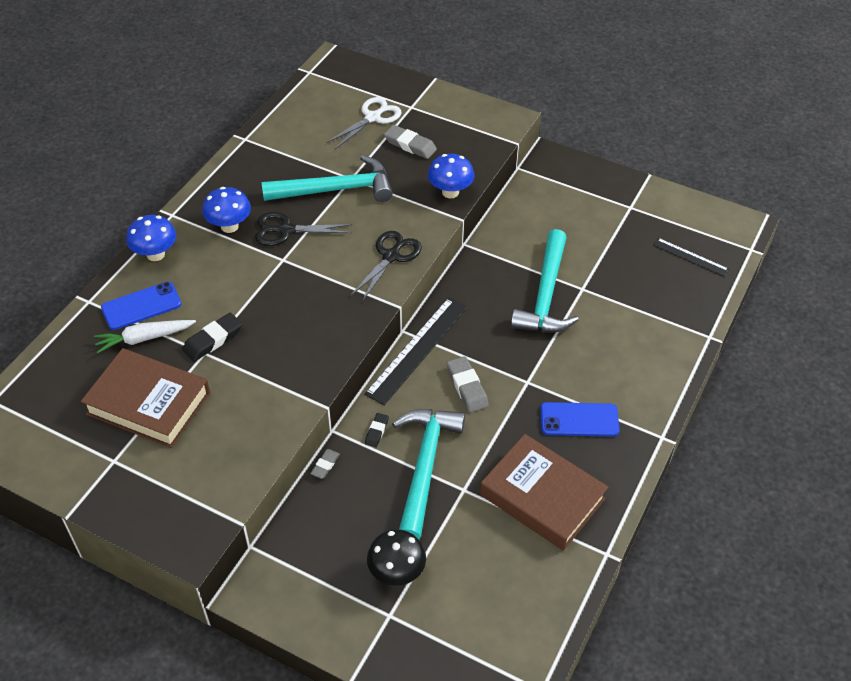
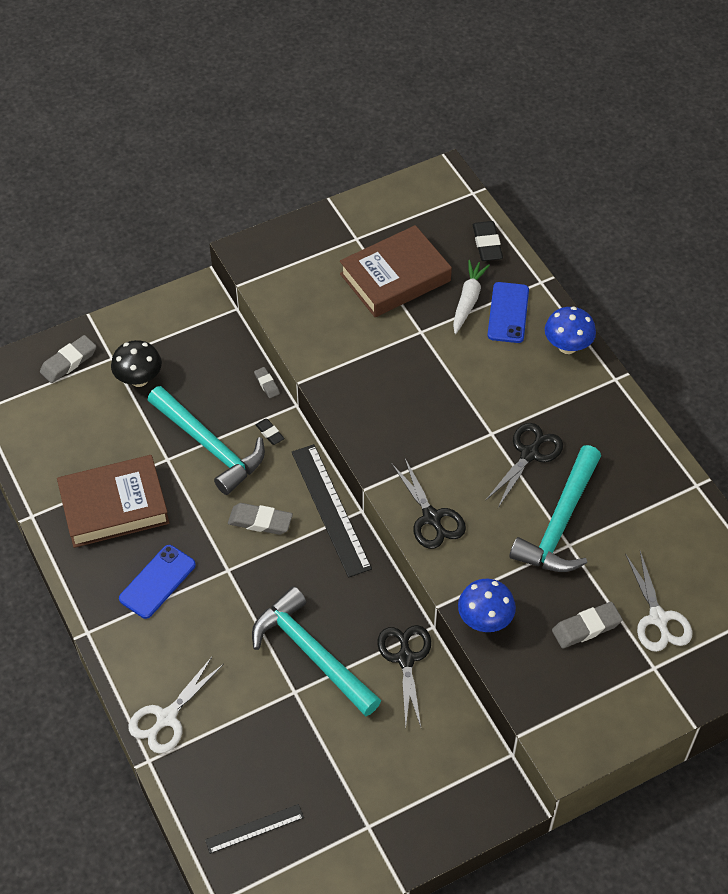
camera: 125 degrees right, 5 degrees up
black eraser [182,313,242,362] -> black eraser moved to [473,221,503,261]
blue mushroom [202,187,251,233] -> none
none -> grey eraser [40,335,96,383]
none -> white scissors [128,657,224,754]
none -> black scissors [377,625,431,727]

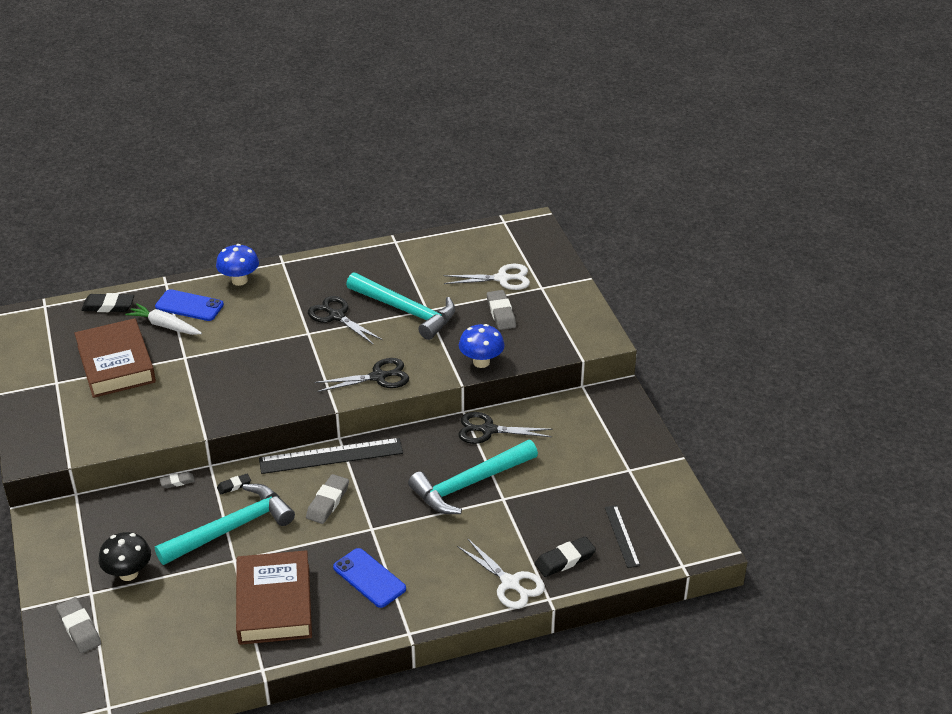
camera: 80 degrees left, 15 degrees down
none -> black eraser [535,536,596,577]

